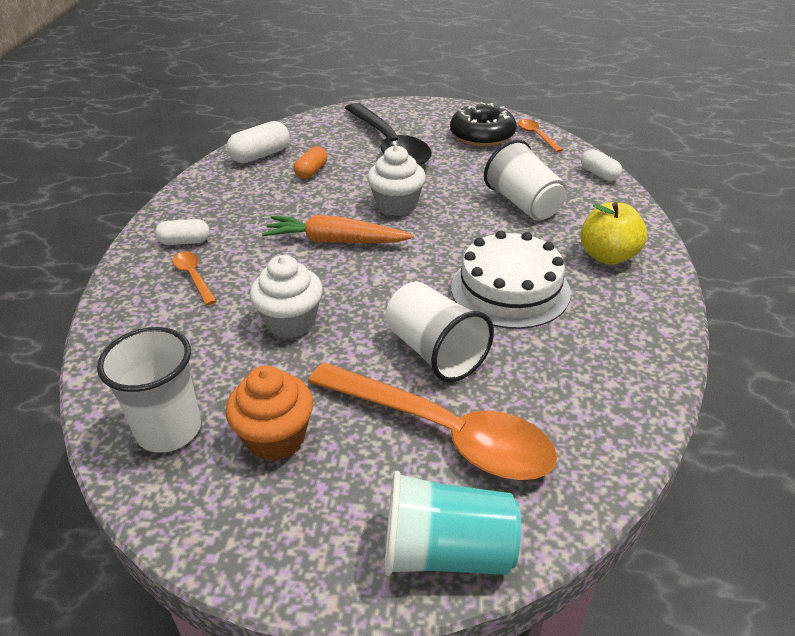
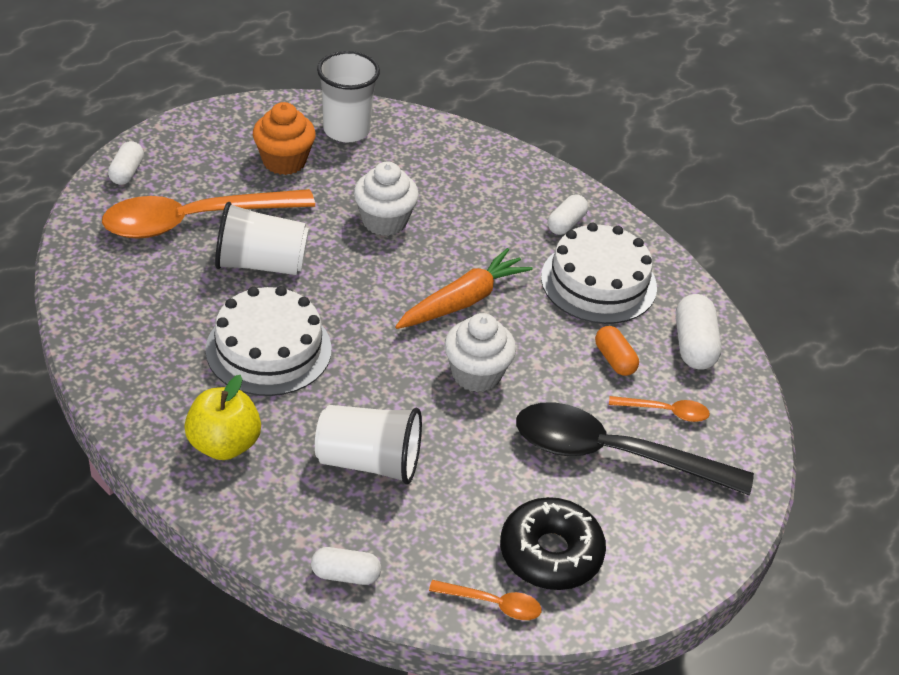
camera: 125 degrees right, 5 degrees up
orange spoon [173,252,216,305] -> orange spoon moved to [609,396,710,422]
turquoise cup [384,471,521,576] -> white capsule [108,141,144,185]
none -> white cake [541,223,657,324]

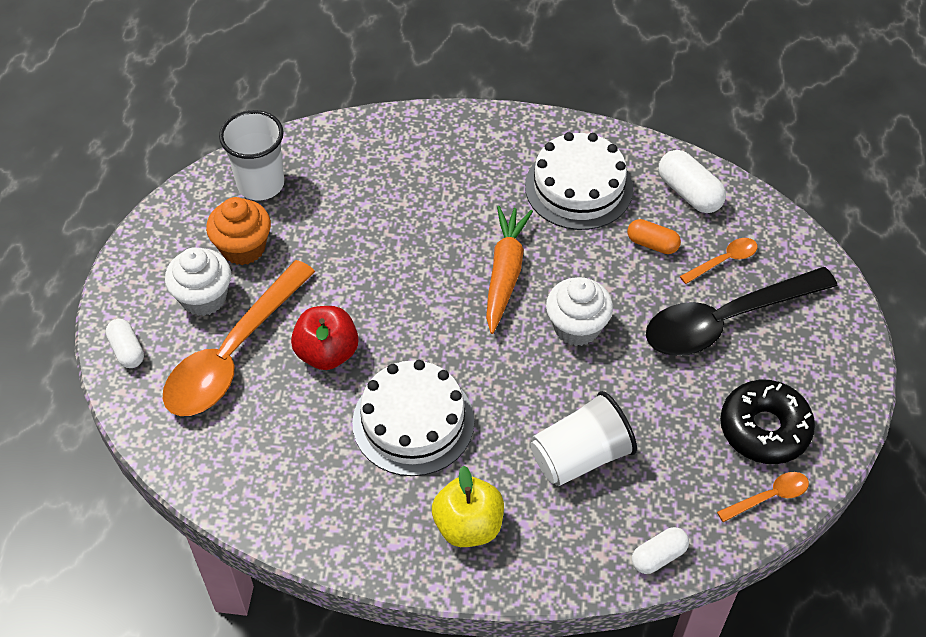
camera: 35 degrees left, 10 degrees up
white cup [215,202,309,275] -> red apple [291,306,359,370]
white cupcake [354,161,419,236] -> white cupcake moved to [165,247,231,316]
white capsule [548,195,588,235] -> none

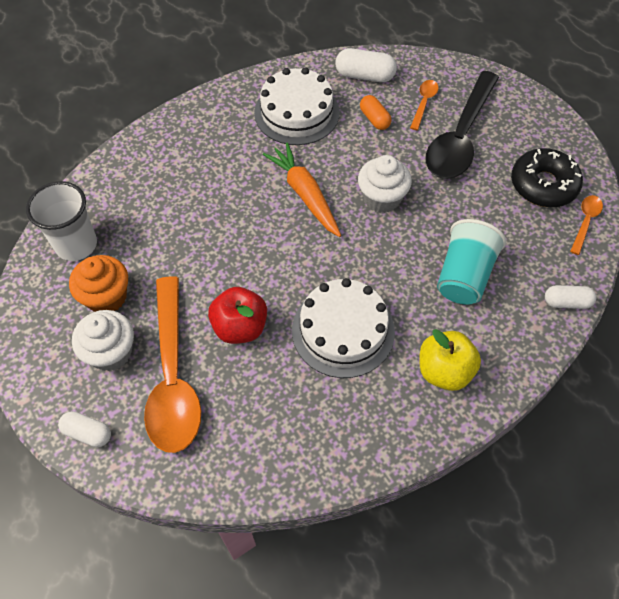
camera: 40 degrees left, 5 degrees up
white cup [531,391,637,486] -> turquoise cup [437,219,506,305]
orange capsule [627,219,681,254] -> orange capsule turned 75 degrees clockwise [360,95,392,130]
white capsule [632,527,689,574] -> white capsule turned 75 degrees clockwise [545,285,596,309]

